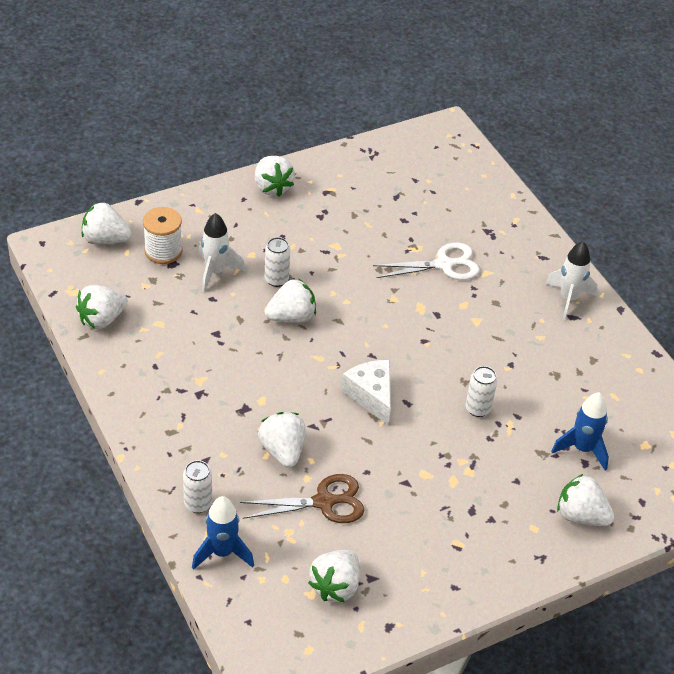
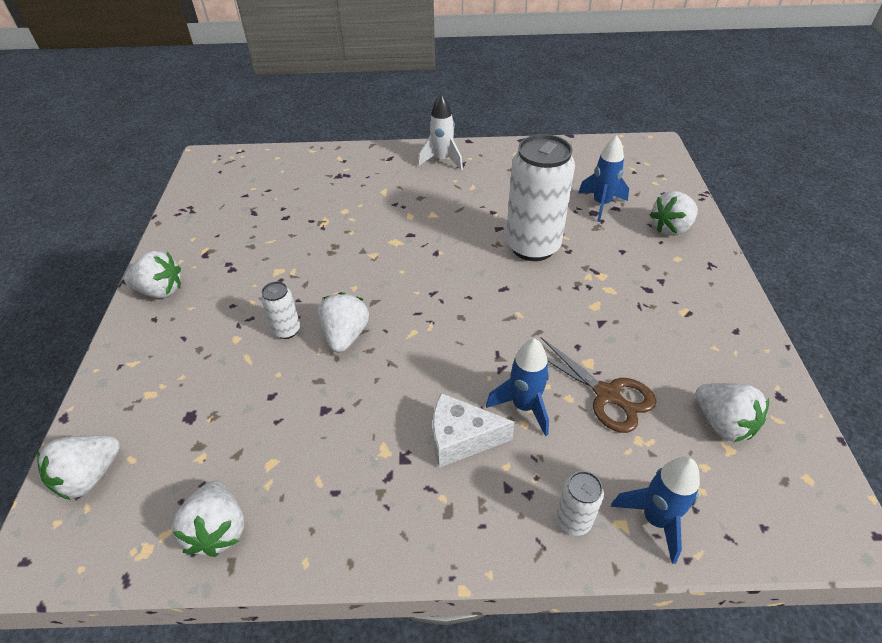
camera: 60 degrees left, 0 degrees up
white spool [143,207,183,264] -> none
white rocket [198,213,246,292] -> none
brown scissors [240,474,364,523] -> brown scissors turned 120 degrees clockwise [541,337,656,433]
white strawberry [258,412,306,468] -> blue rocket [486,338,550,436]
white cheese [341,360,391,425] -> white cheese moved to [433,393,515,468]
white scissors [373,242,480,280] -> none
white can [466,366,497,417] -> white can [506,134,575,261], size x2.21

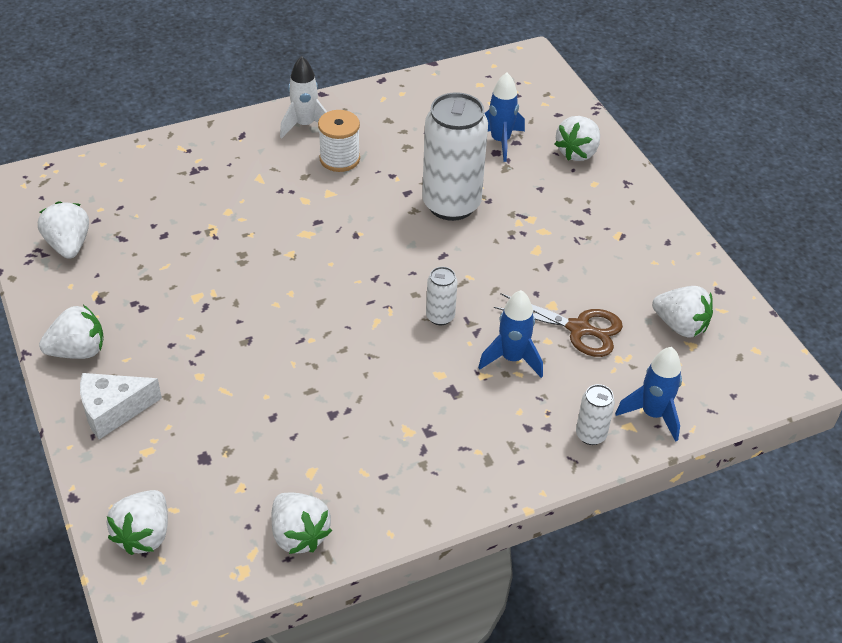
camera: 25 degrees left, 0 degrees up
white can [261,281,300,339] -> white can moved to [426,267,458,325]
white strawberry [317,292,369,353] -> white strawberry moved to [38,201,89,259]
white cheese [433,393,515,468] -> white cheese moved to [80,373,162,439]
none -> white spool [318,110,360,172]

